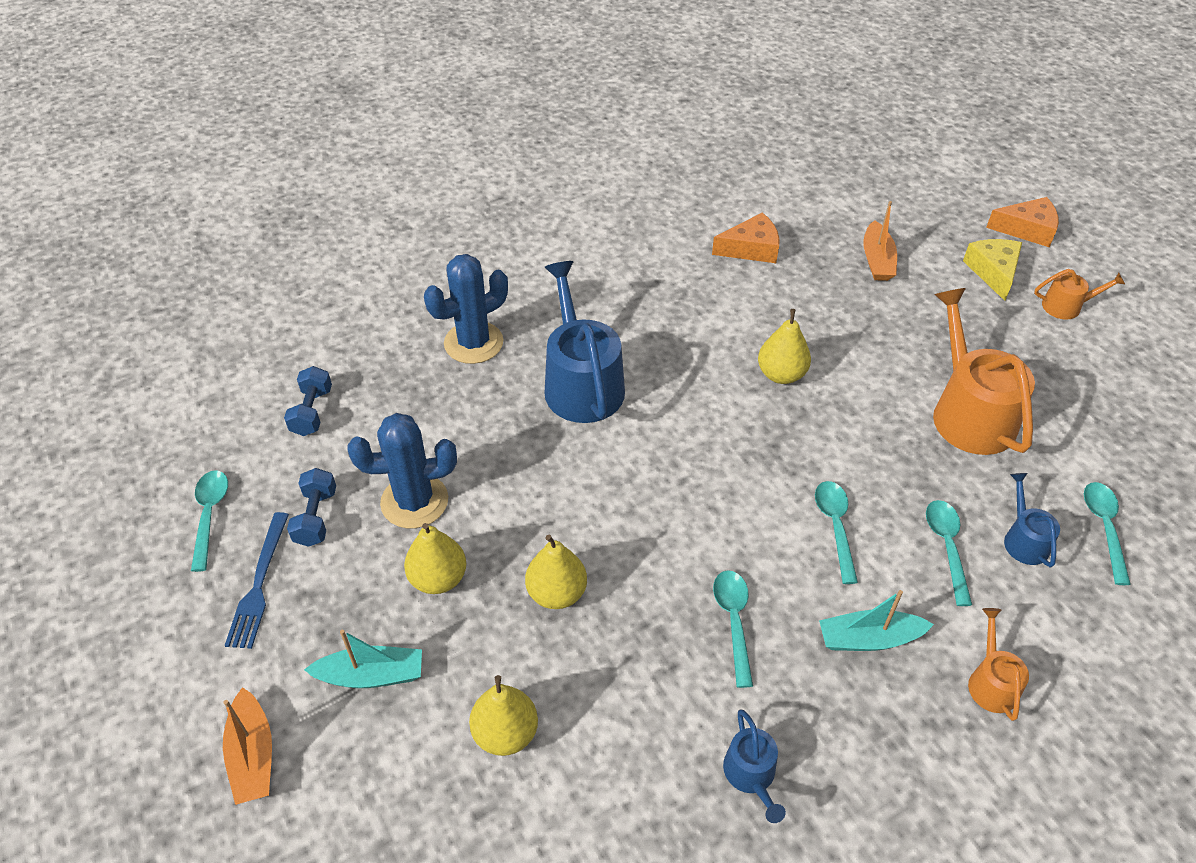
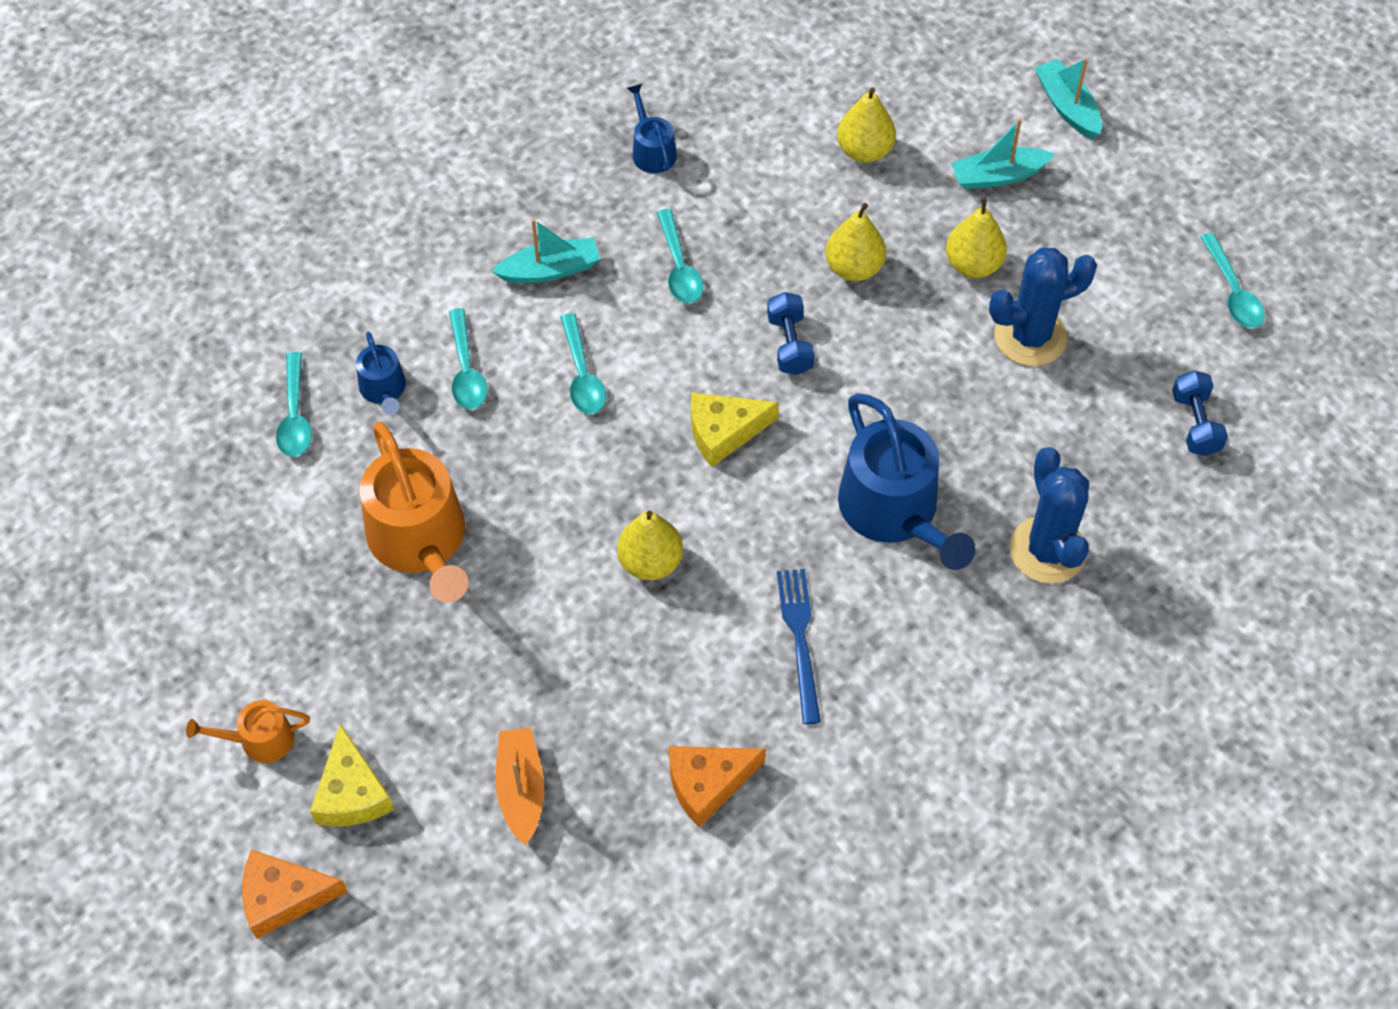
camera: 170 degrees right, 10 degrees up
orange boat [223,687,272,805] -> turquoise boat [1035,58,1102,139]
blue fork [224,512,289,649] -> blue fork moved to [777,569,821,724]
blue dumbbell [287,468,336,547] -> blue dumbbell moved to [767,292,815,375]
blue cactus [424,254,508,364] -> blue cactus turned 60 degrees counterclockwise [1009,447,1089,584]
orange watering can [968,608,1029,721] -> none
none -> yellow cheese [691,392,779,467]

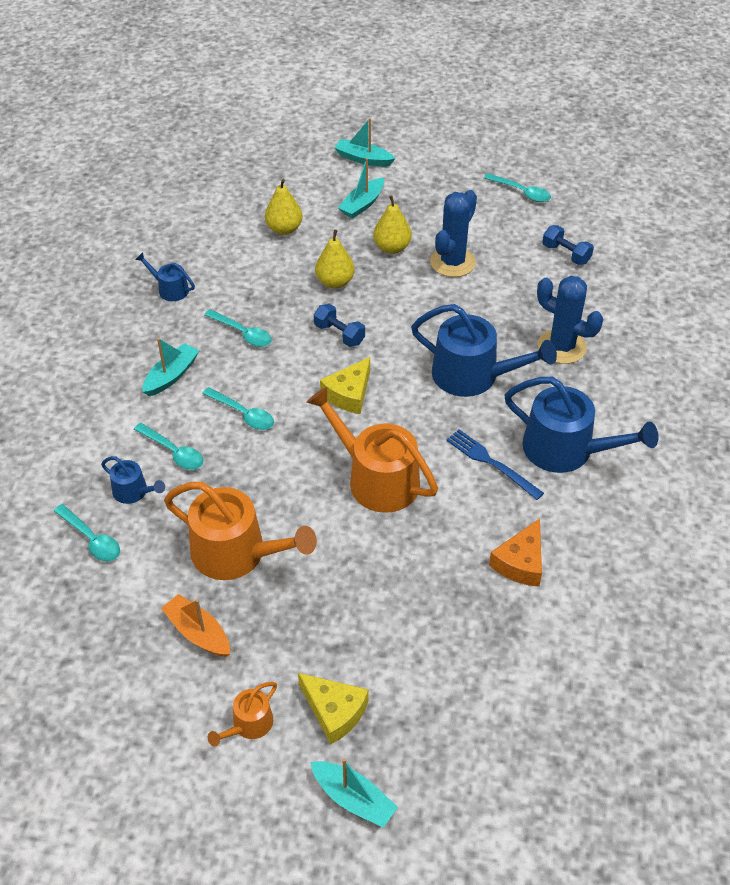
camera: 40 degrees left, 10 degrees down
orange cheese [242,850,348,939] -> turquoise boat [310,758,398,828]
orange boat [495,728,544,845] -> orange boat moved to [161,594,230,657]
yellow pear [617,511,683,580] -> orange watering can [307,387,438,513]
none -> blue watering can [504,377,658,473]

